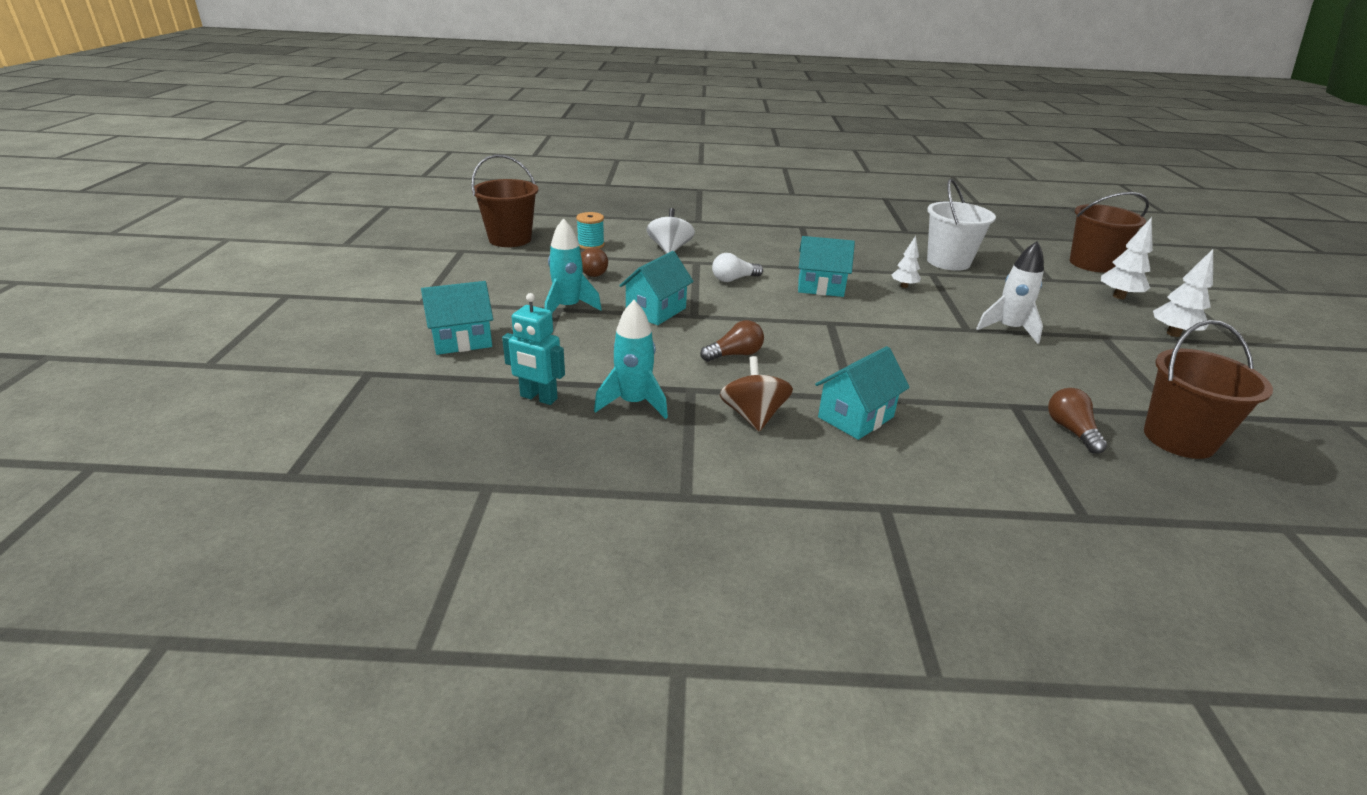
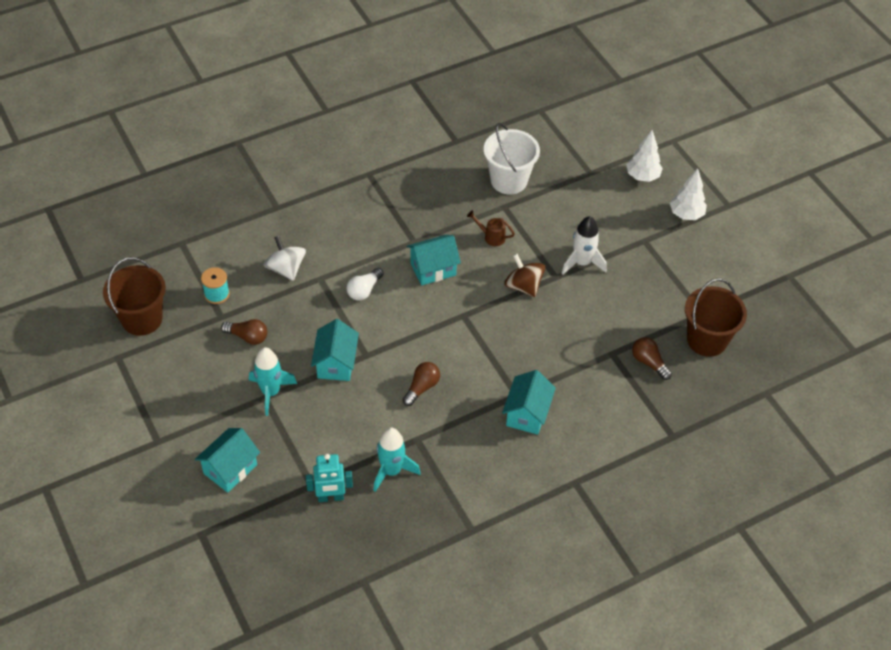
camera: 30 degrees left, 20 degrees up
brown spinning top [720,356,793,432] -> brown spinning top moved to [504,254,545,297]
white tree [892,236,921,288] -> brown watering can [467,210,515,246]
brown bucket [1070,192,1149,272] -> none

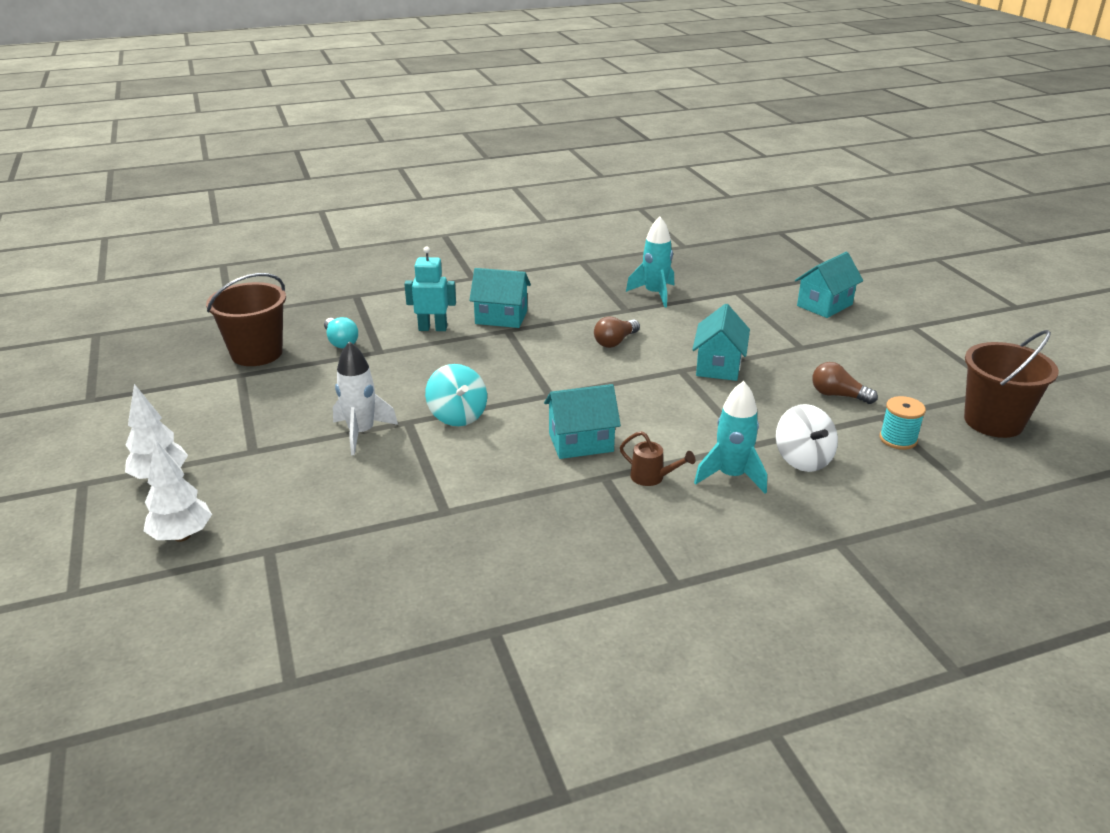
camera: 170 degrees left, 20 degrees down
turquoise rocket [249,347,297,416] -> turquoise rocket moved to [694,381,767,494]
turquoise robot [306,454,353,502] -> turquoise robot moved to [404,247,456,331]
white light bulb [347,268,384,301] -> none
brown watering can [467,210,515,246] -> brown watering can moved to [620,431,695,486]
white bucket [484,123,540,194] -> none
turquoise house [502,370,556,435] -> turquoise house turned 75 degrees clockwise [469,268,531,328]
brown spinning top [504,254,545,297] -> turquoise spinning top [425,364,487,426]
brown light bulb [632,337,672,380] -> turquoise light bulb [324,317,358,348]

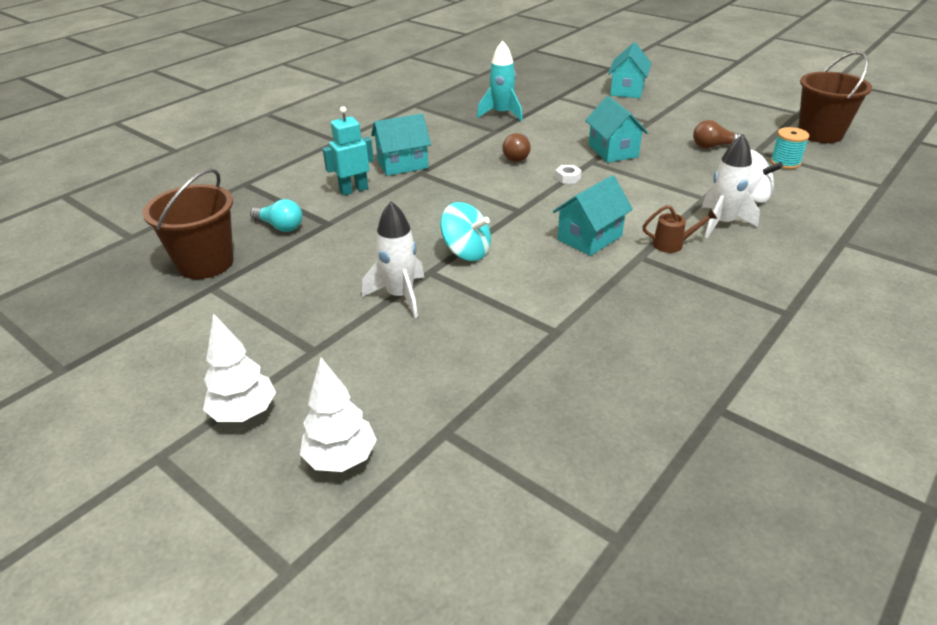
camera: 30 degrees left, 5 degrees up
turquoise rocket [694,381,767,494] -> white rocket [702,134,760,238]
none -> white nut [555,165,582,184]

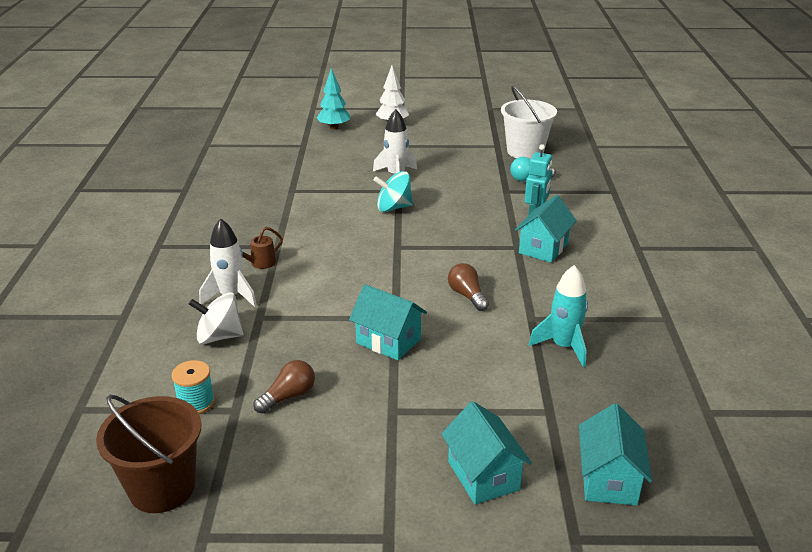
camera: 140 degrees right, 5 degrees down
brown bucket [143,169,234,279] -> white bucket [501,85,557,159]
white tree [300,358,377,472] -> turquoise tree [317,68,350,130]
turquoise house [553,175,633,256] -> turquoise house moved to [579,403,652,505]
white nut [555,165,582,184] -> none

